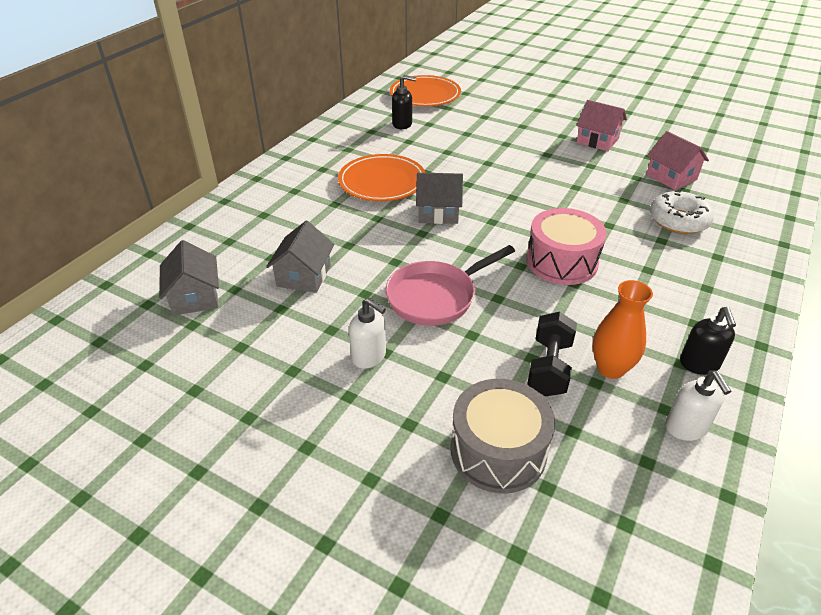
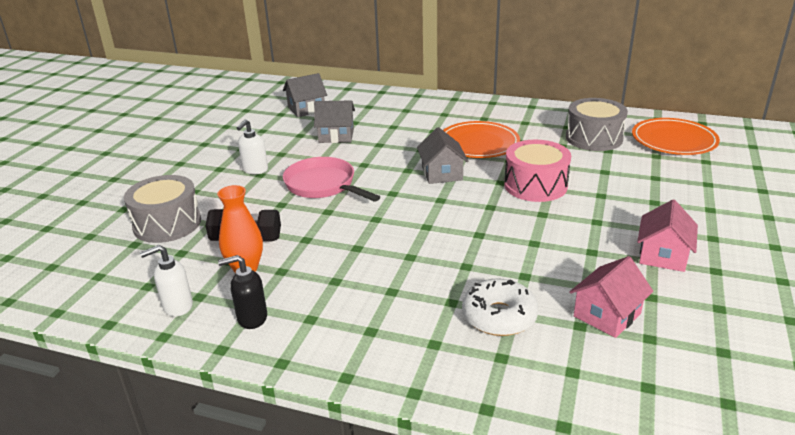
camera: 80 degrees right, 10 degrees down
black soap dispenser [392,75,417,129] -> grey drum [566,98,628,151]
pink drum [526,208,607,285] -> pink drum moved to [504,140,571,202]

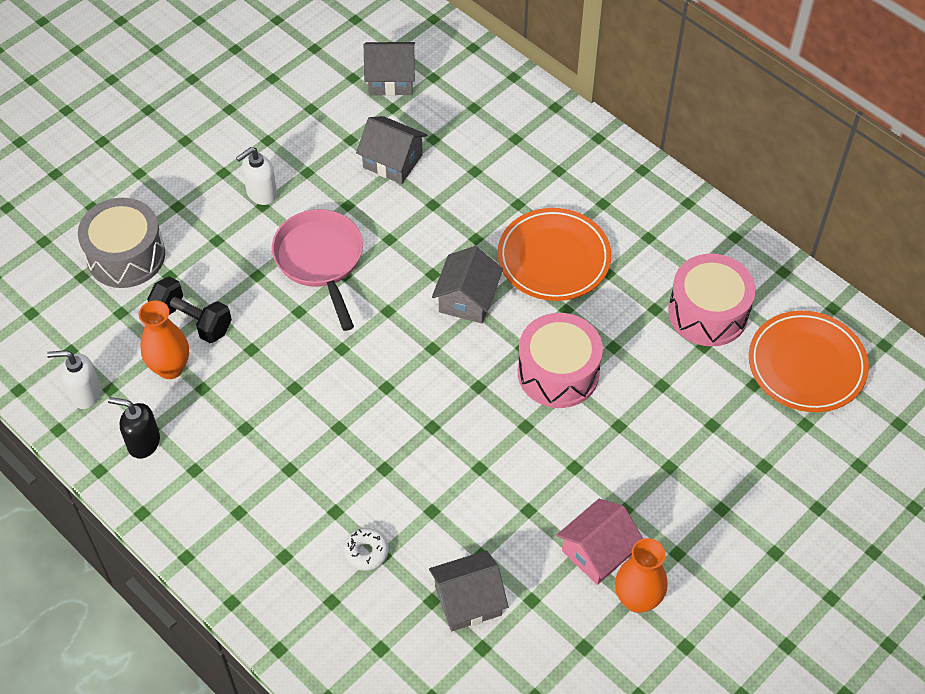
camera: 25 degrees right, 25 degrees up
white donut [462,278,538,336] -> white donut [343,528,389,571], size x0.56
grey drum [566,98,628,151] -> pink drum [668,254,756,346]
pink house [569,256,653,338] -> grey house [429,550,509,631]
none -> orange vase [615,538,667,613]

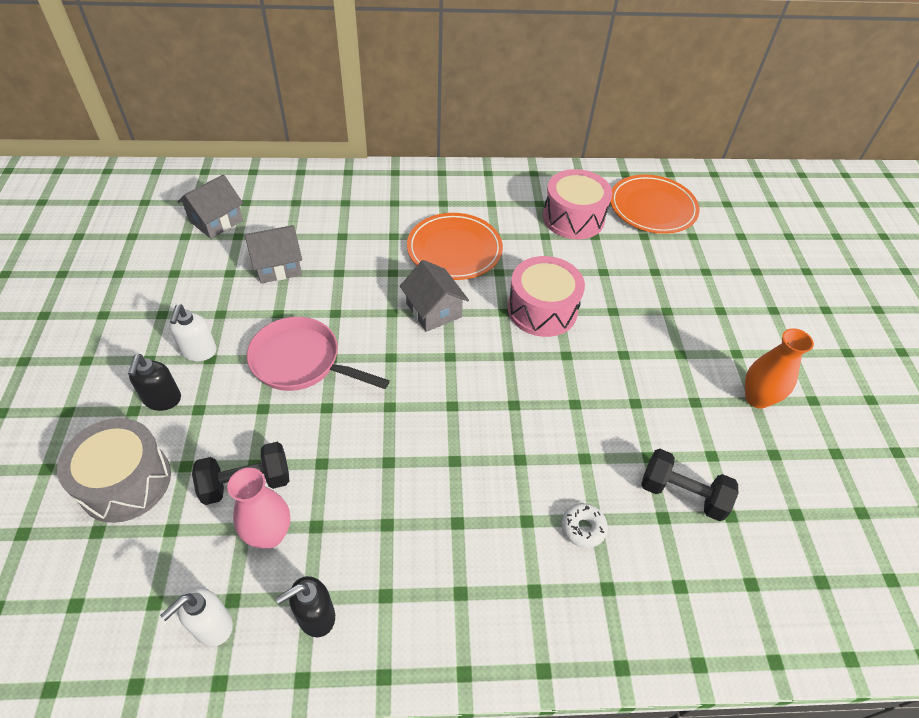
camera: 50 degrees left, 5 degrees down
orange vase [139,300,189,379] -> pink vase [227,468,290,549]
grey house [429,550,509,631] -> black dumbbell [641,449,738,521]
pink house [556,499,643,585] -> none
none -> black soap dispenser [128,354,181,411]

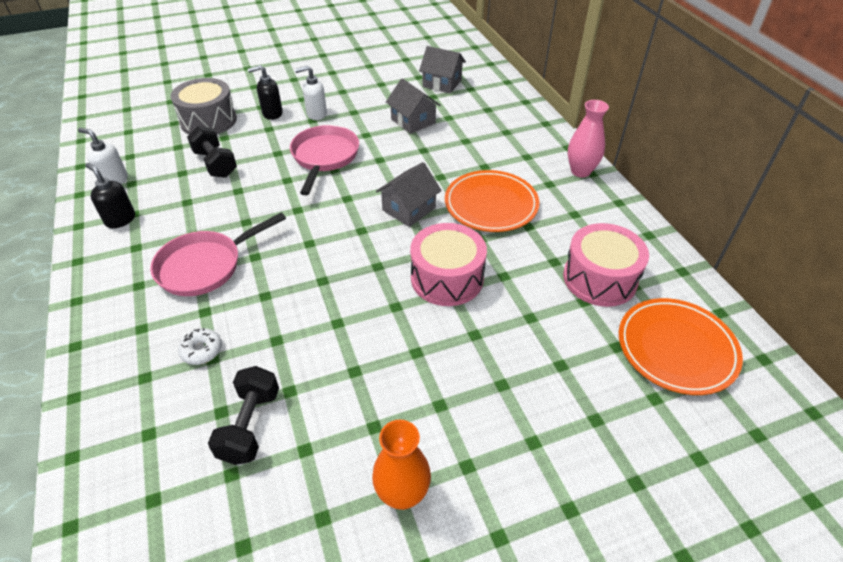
camera: 75 degrees right, 5 degrees down
pink vase [227,468,290,549] -> pink vase moved to [568,100,609,177]
none -> pink pan [150,212,286,296]

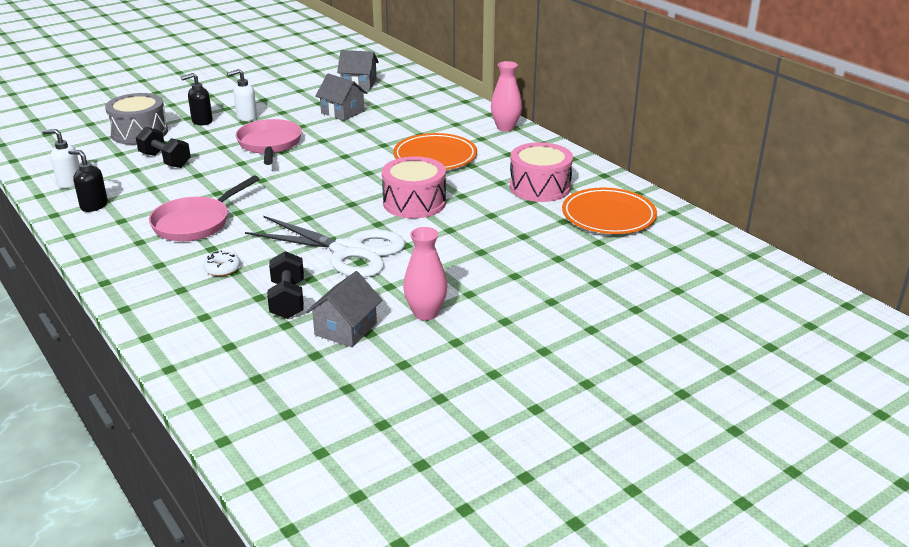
camera: 15 degrees left, 15 degrees down
orange vase [372,420,431,510] -> pink vase [403,227,448,320]
grey house [376,162,442,227] -> grey house moved to [306,271,382,347]
none -> white scissors [245,216,405,278]

